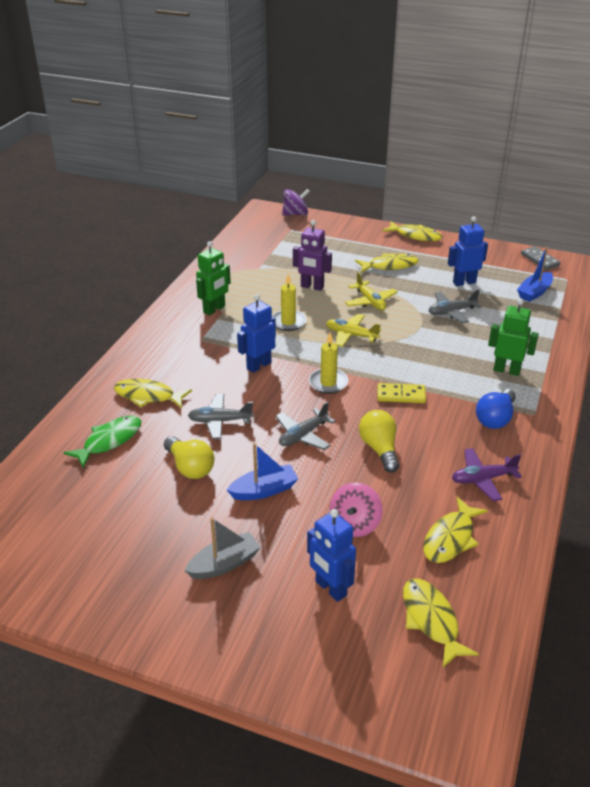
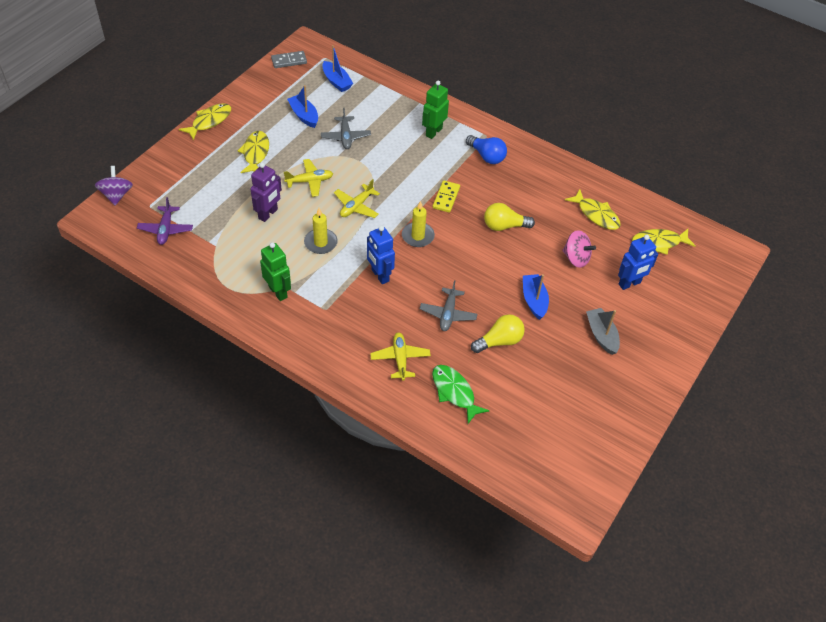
camera: 80 degrees left, 15 degrees up
yellow fish [114,379,192,409] -> yellow plane [370,332,431,381]
grey plane [276,401,336,450] -> none
blue robot [448,216,488,286] -> blue boat [287,85,318,128]
purple plane [452,448,522,501] -> purple plane moved to [137,197,193,245]

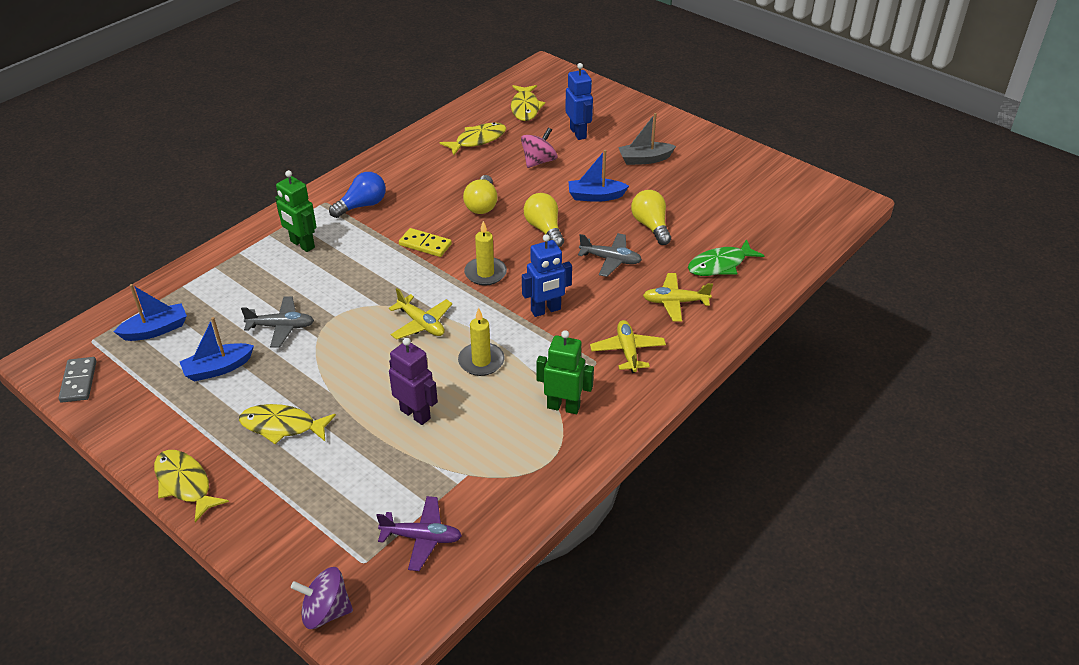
camera: 80 degrees left, 10 degrees down
green robot [260,242,291,301] -> green robot turned 45 degrees clockwise [537,330,594,414]
yellow plane [284,159,333,197] -> yellow plane moved to [590,320,666,373]
none -> yellow light bulb [524,193,564,247]

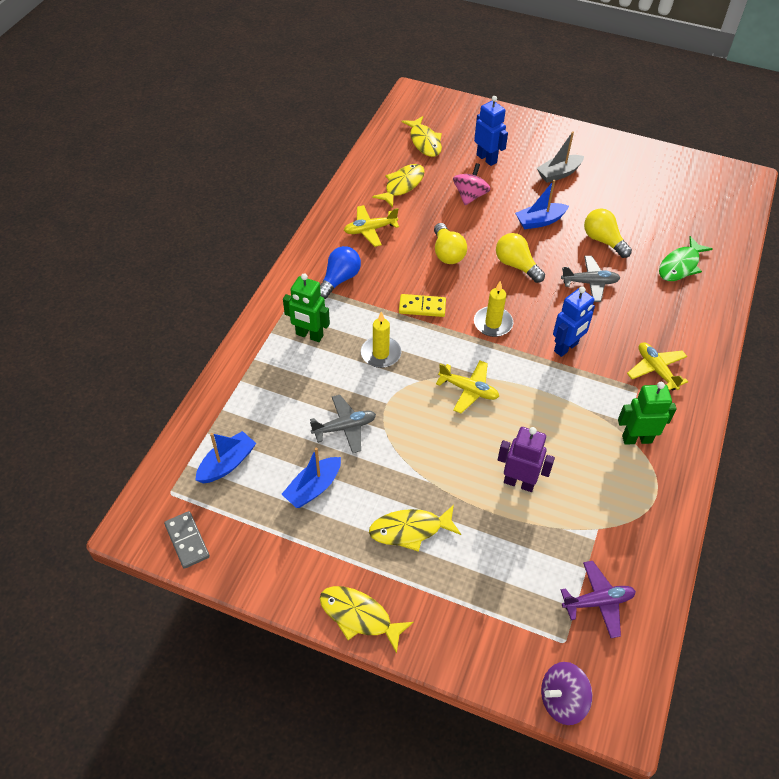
camera: 20 degrees left, 10 degrees up
yellow candle [458,308,504,376] -> yellow candle moved to [361,312,401,368]
yellow plane [643,273,713,322] -> yellow plane moved to [344,205,399,247]

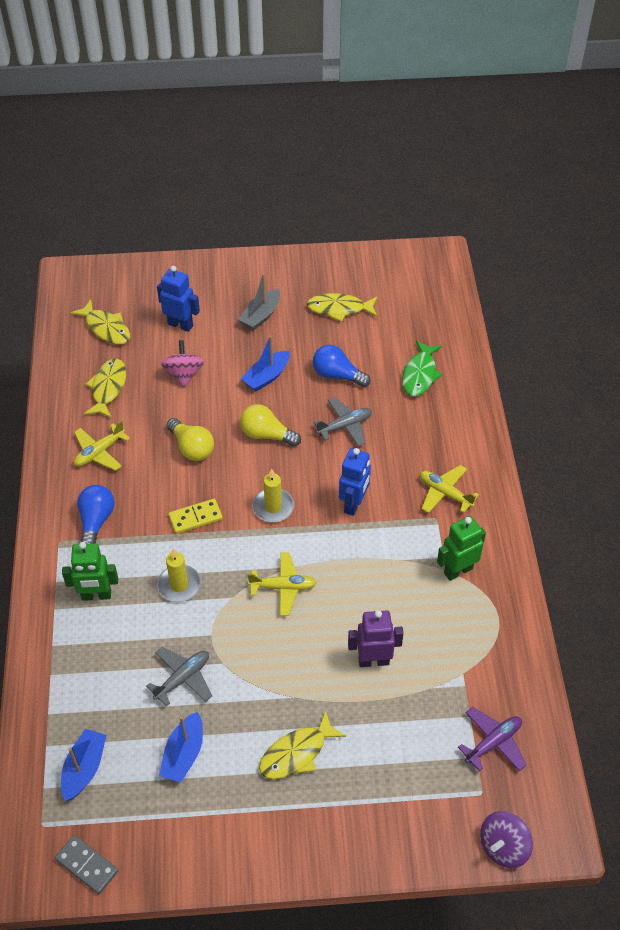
camera: 25 degrees left, 0 degrees up
yellow fish [320,586,414,654] -> yellow fish moved to [307,293,378,322]
yellow light bulb [584,208,632,258] -> blue light bulb [313,345,370,387]

